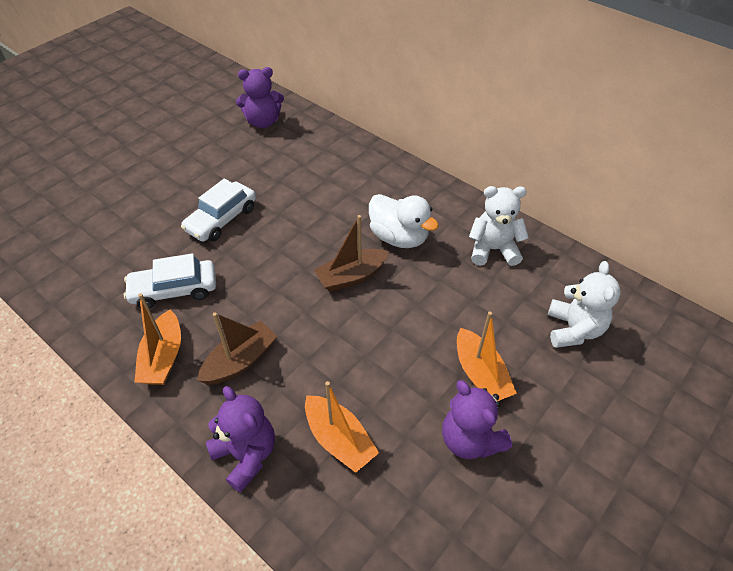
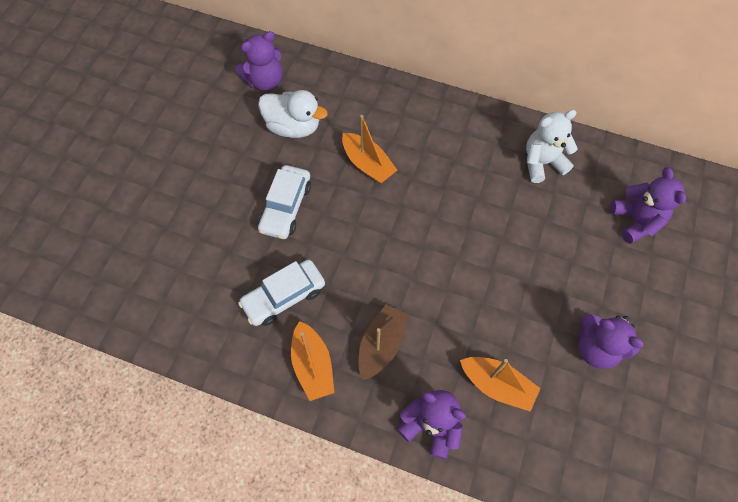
camera: 20 degrees left, 15 degrees up
brown boat [314,215,389,292] -> none
white duck [369,194,439,248] -> white duck moved to [258,90,328,138]
orange boat [457,312,517,401] -> orange boat moved to [342,115,397,184]
white teddy bear [548,261,620,348] -> purple teddy bear [610,167,686,244]

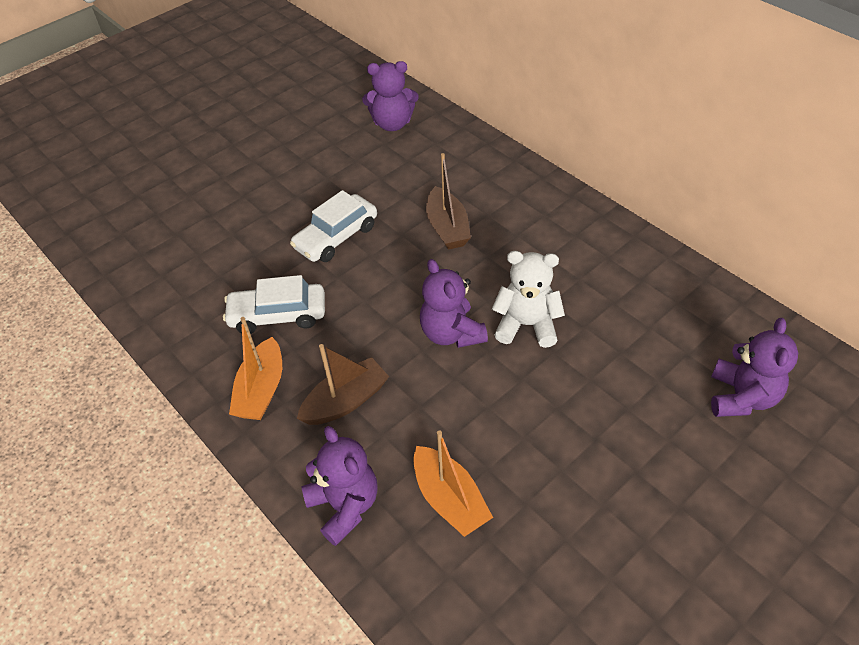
camera: 30 degrees right, 15 degrees down
white duck [258,90,328,138] -> none
orange boat [342,115,397,184] -> brown boat [426,153,471,250]
white teddy bear [526,110,578,183] -> white teddy bear moved to [492,251,565,348]
purple teddy bear [579,314,644,369] -> purple teddy bear moved to [420,259,488,348]

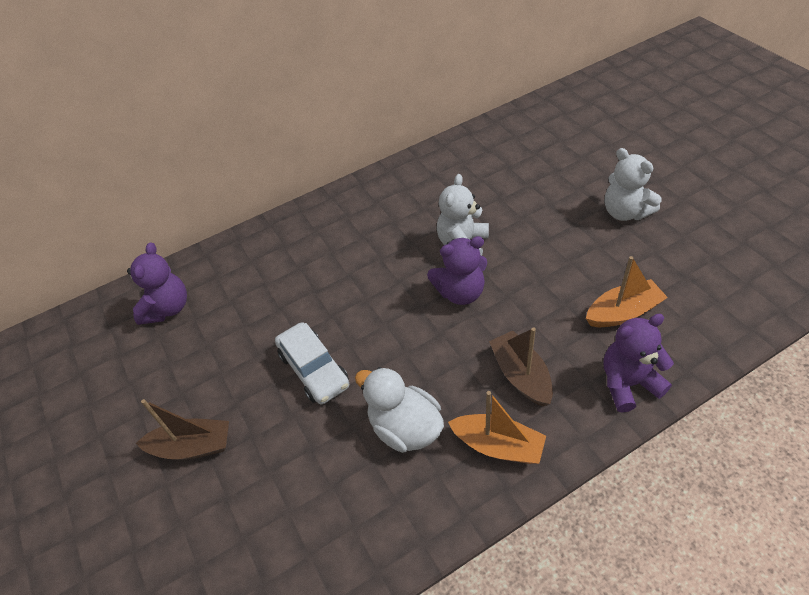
camera: 75 degrees left, 0 degrees up
white car [223,275,325,334] -> white duck [355,367,444,453]
brown boat [426,153,471,250] -> brown boat moved to [136,399,229,460]
purple teddy bear [711,318,798,417] -> none
none -> white teddy bear [605,148,662,221]

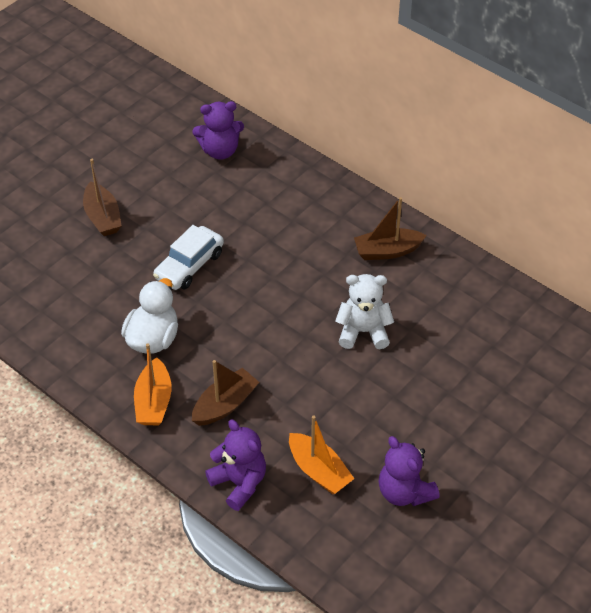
camera: 65 degrees right, 0 degrees up
purple teddy bear [427,236,487,305] -> purple teddy bear moved to [379,436,440,506]
white teddy bear [605,148,662,221] -> none
none -> brown boat [354,197,427,260]

